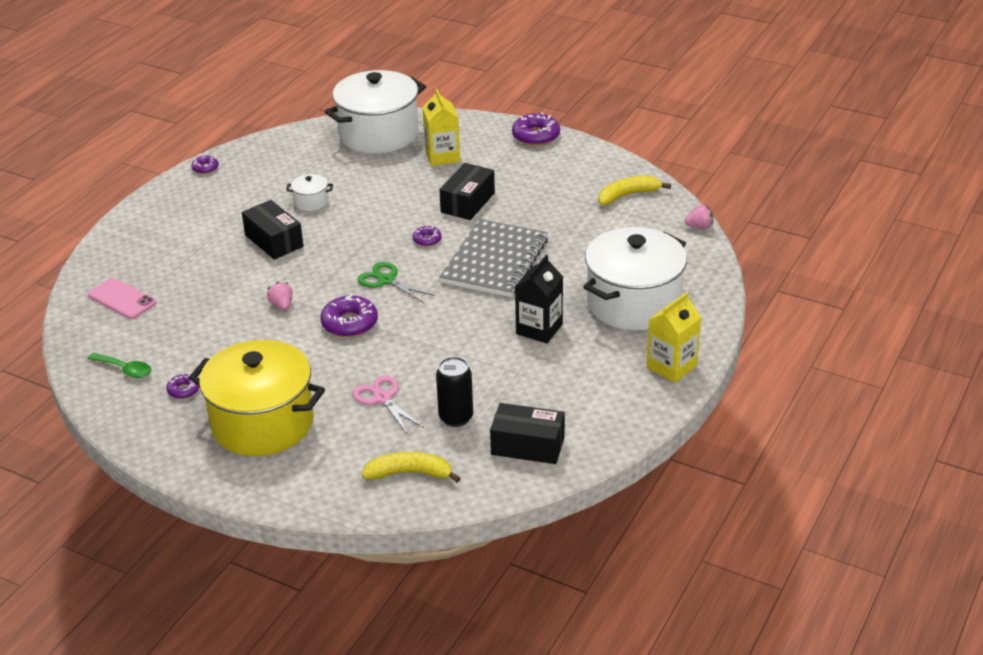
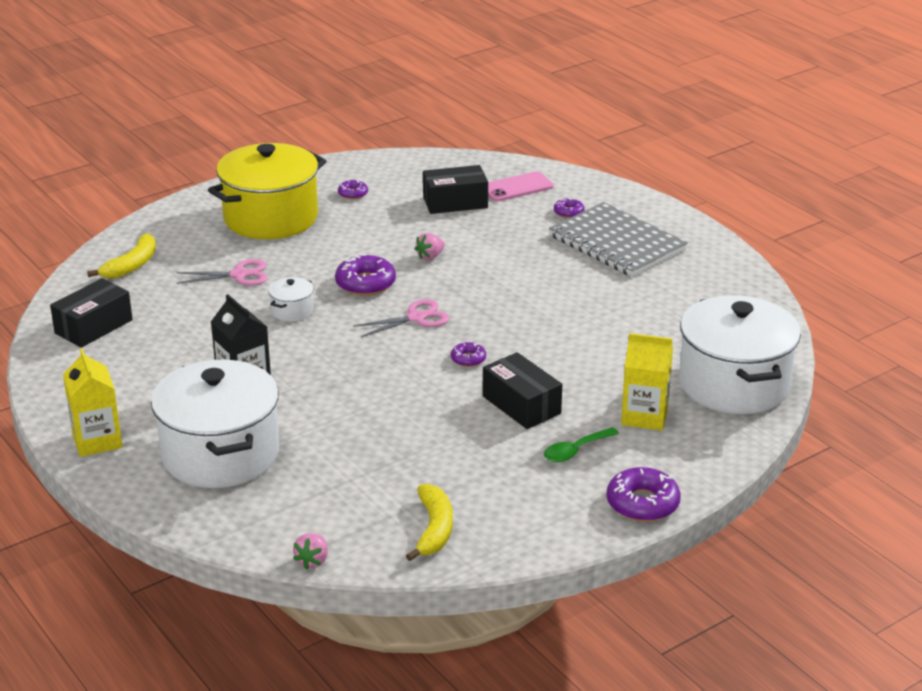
camera: 115 degrees right, 5 degrees down
green spoon [87,353,151,378] -> green spoon moved to [544,427,619,462]
purple donut [191,156,219,174] -> purple donut moved to [554,197,585,218]
black box [242,200,304,260] -> black box moved to [423,165,488,214]
pink strawberry [267,282,293,310] -> pink strawberry turned 135 degrees clockwise [415,233,445,260]
white pot [286,174,333,211] -> white pot moved to [268,277,314,322]
green scissors [358,262,435,303] -> pink scissors [353,299,449,337]
black can [436,357,473,427] -> none
grey notebook [440,219,548,297] -> grey notebook moved to [549,202,688,277]

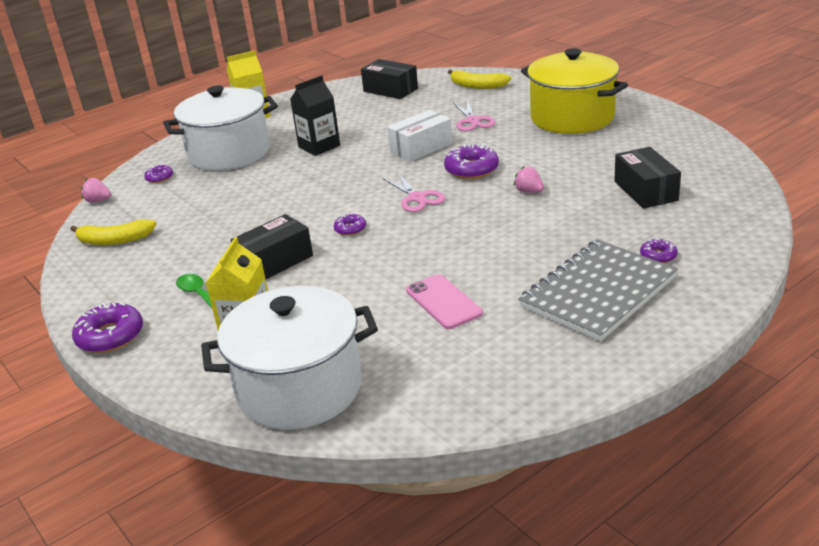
camera: 90 degrees right, 0 degrees up
white pot [268,277,314,322] -> white box [387,110,453,162]
purple donut [338,180,368,199] -> purple donut moved to [144,165,173,183]
pink phone [488,171,554,201] -> pink phone moved to [406,274,483,329]

